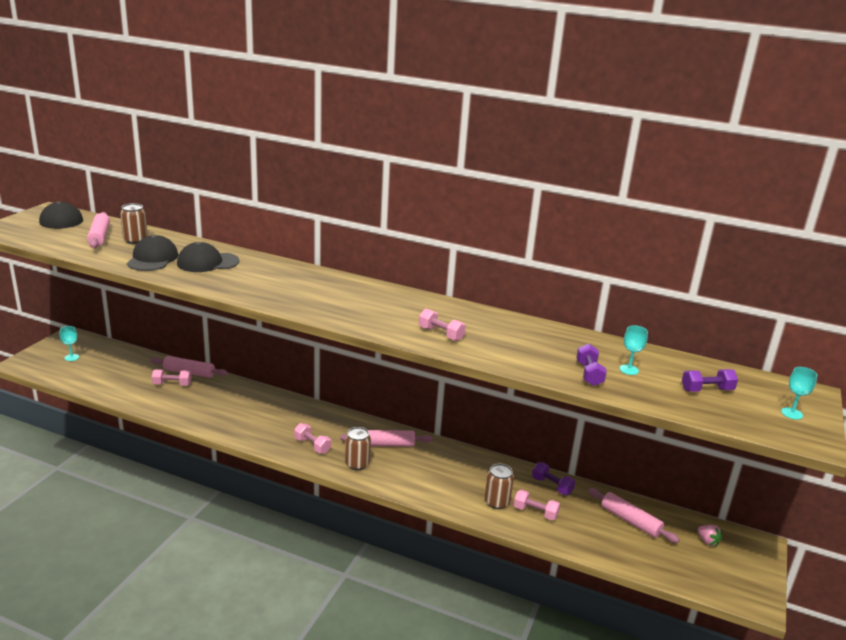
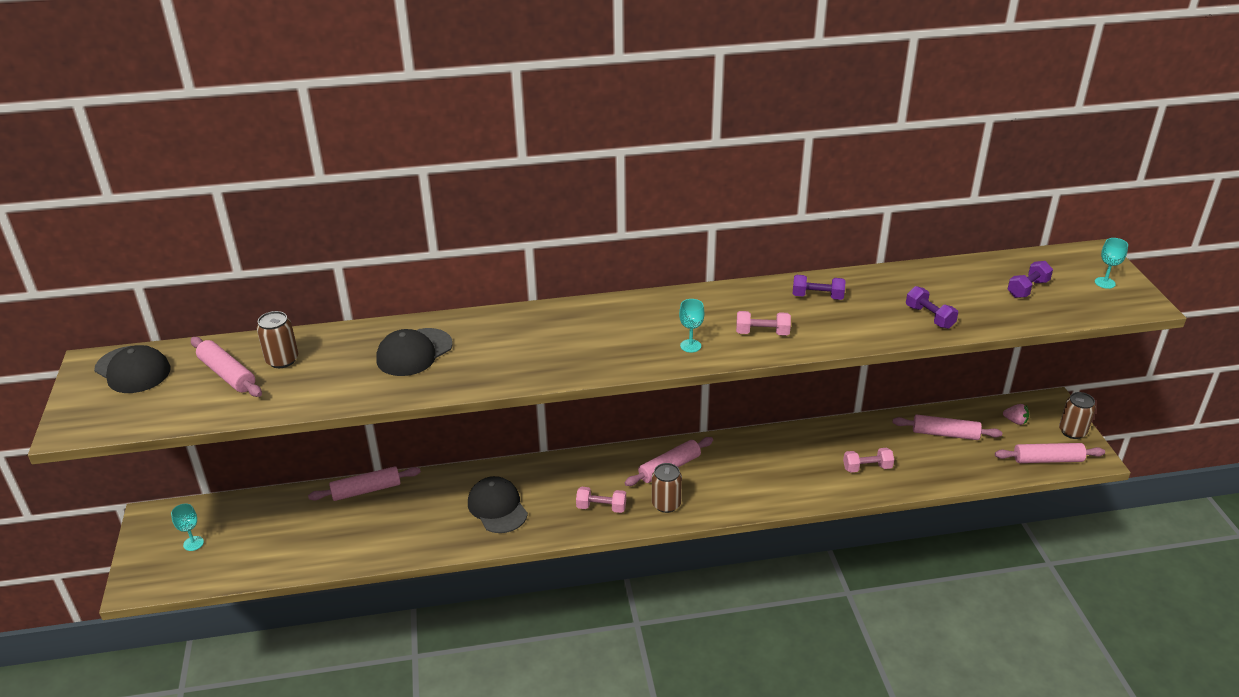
camera: 30 degrees left, 10 degrees up
black cap [127,235,178,271] -> black cap moved to [468,476,528,533]
pink dumbbell [152,369,192,386] -> none
brown can [484,464,514,509] -> brown can moved to [1059,392,1096,439]
purple dumbbell [532,462,575,495] -> purple dumbbell moved to [792,275,846,300]
turquoise goblet [619,325,648,375] -> turquoise goblet moved to [679,299,704,353]
none -> pink rolling pin [995,443,1105,463]

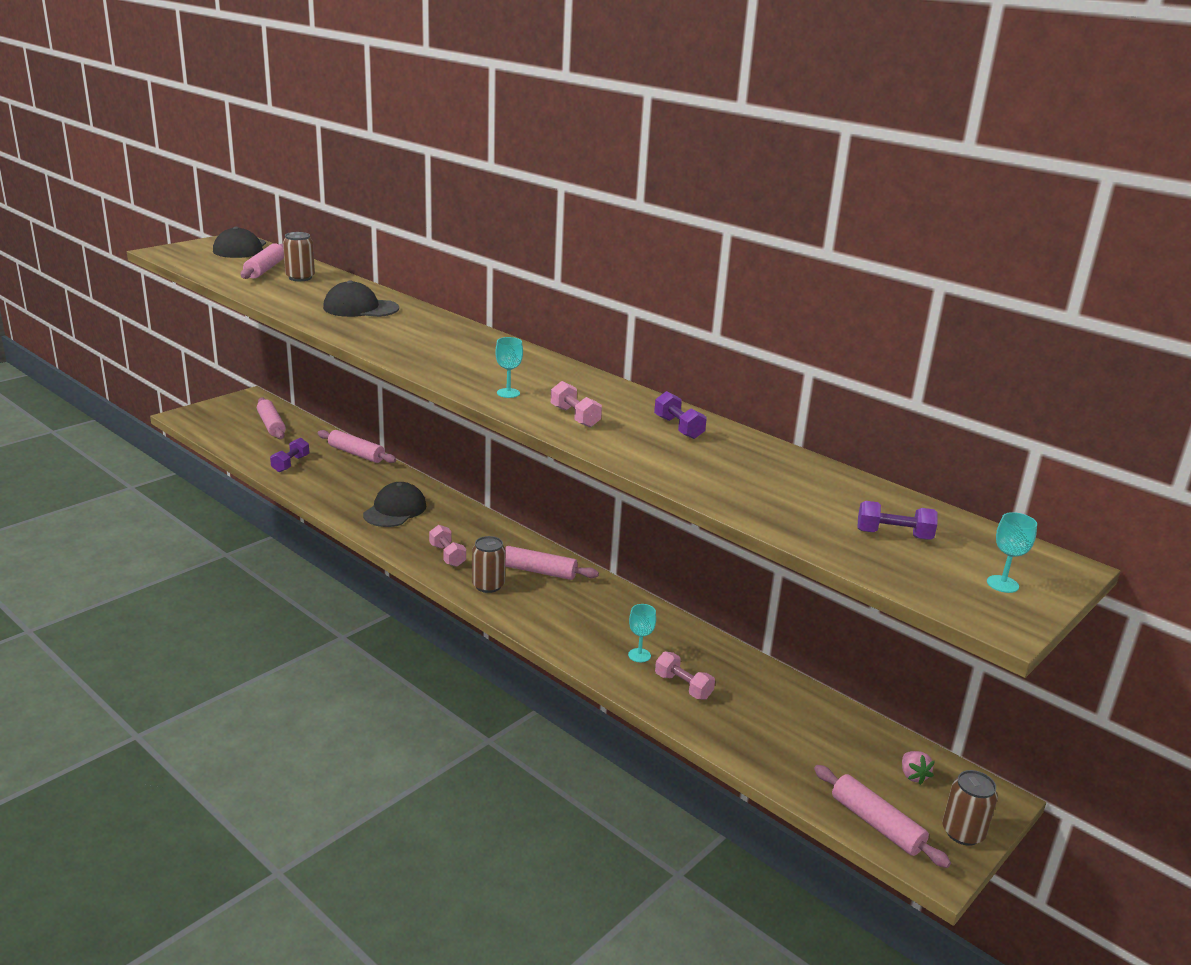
camera: 50 degrees right, 10 degrees down
turquoise goblet [171,503,204,551] -> turquoise goblet moved to [628,604,656,662]
pink rolling pin [892,414,1002,440] -> pink rolling pin moved to [257,397,286,439]
purple dumbbell [906,286,958,329] -> purple dumbbell moved to [270,438,309,472]

